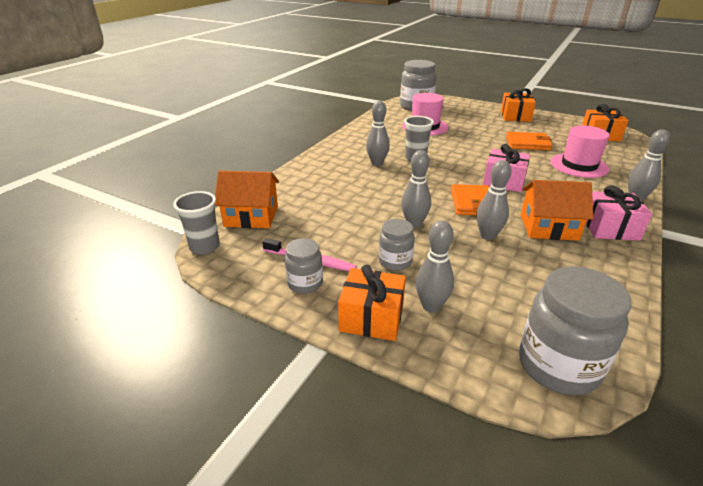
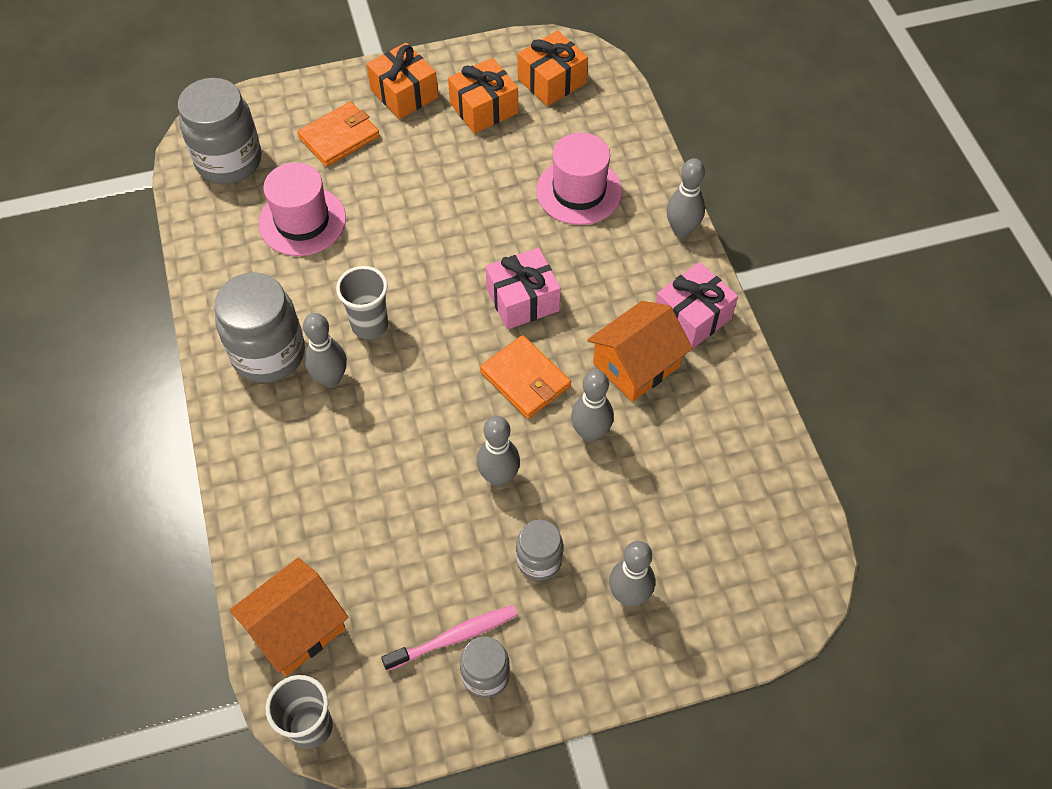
camera: 45 degrees left, 25 degrees up
orange gift [338,265,406,341] -> orange gift moved to [448,58,518,134]
orange wallet [506,132,552,150] -> orange wallet moved to [297,102,380,167]
grey jar [519,266,632,396] -> grey jar moved to [214,272,305,383]

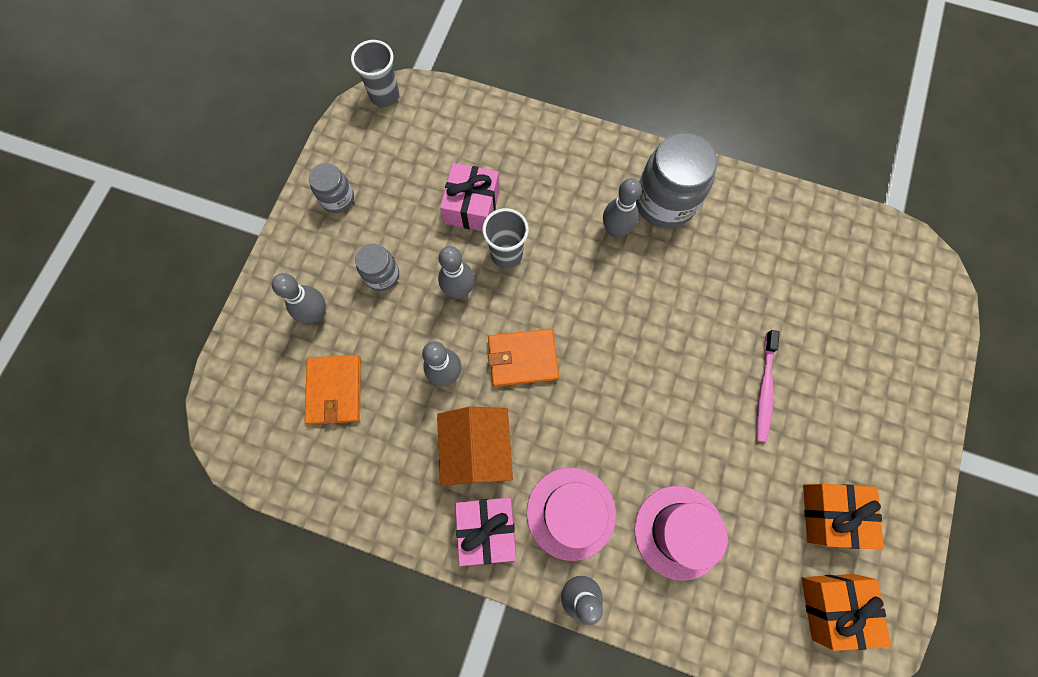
camera: 125 degrees right, 15 degrees up
grey jar [178,78,262,184] -> none
orange house [230,558,349,676] -> none
pink hat [258,162,346,256] -> pink hat moved to [527,468,616,561]
orange wallet [297,102,380,167] -> orange wallet moved to [305,355,361,425]
grey cup [336,266,388,339] -> grey cup moved to [482,208,529,268]
orange gift [367,43,438,119] -> none
pink toothbrush [381,605,517,671] -> pink toothbrush moved to [757,330,780,442]
pink gift [486,248,561,330] -> pink gift moved to [440,163,500,231]

